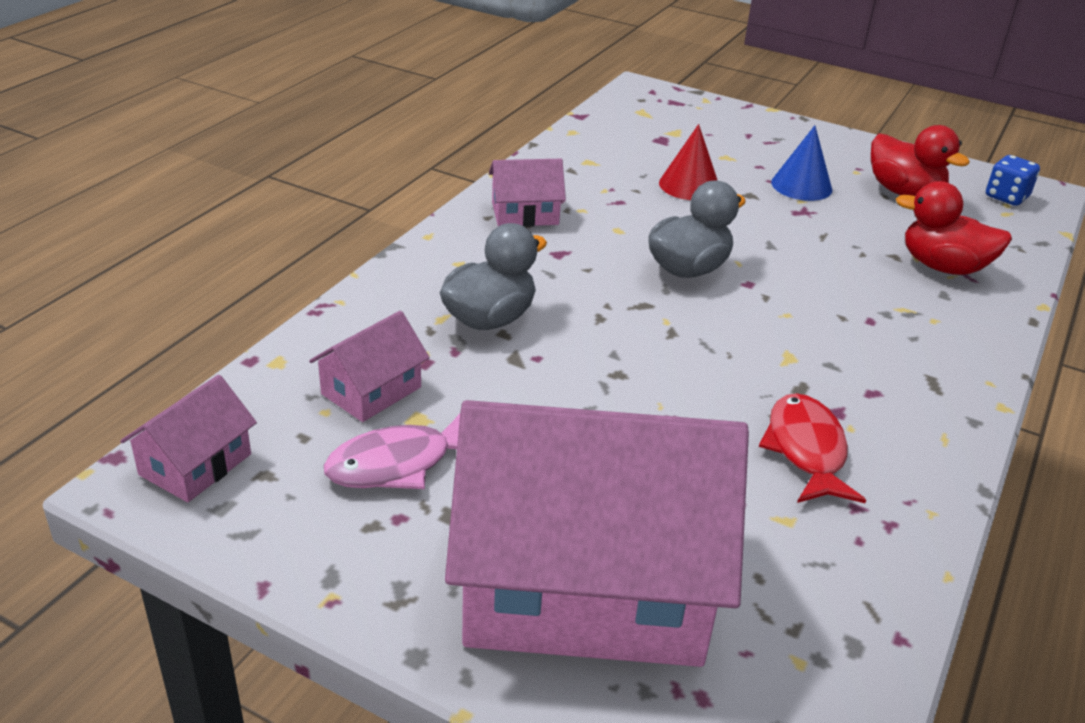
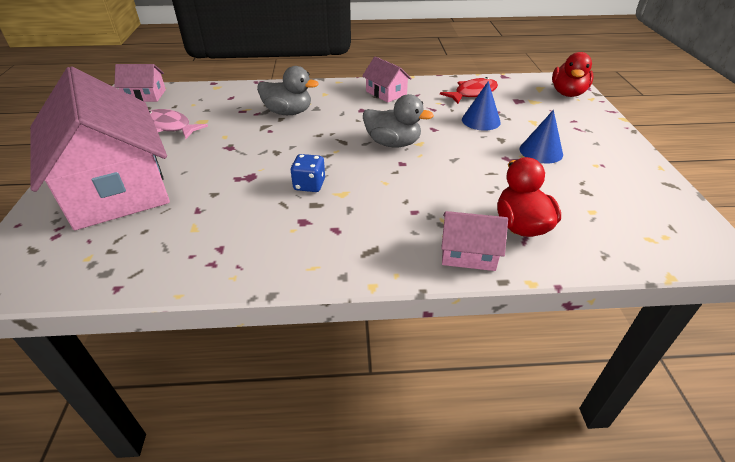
camera: 60 degrees right, 5 degrees up
pink house [309,311,430,422] -> pink house moved to [441,211,508,271]
red cone [659,124,718,200] -> blue cone [462,81,501,131]
red fish [759,393,866,503] -> red fish moved to [440,77,498,104]
red duck [871,125,970,196] -> red duck moved to [552,52,593,97]
blue dice [986,155,1040,206] -> blue dice moved to [290,154,325,192]

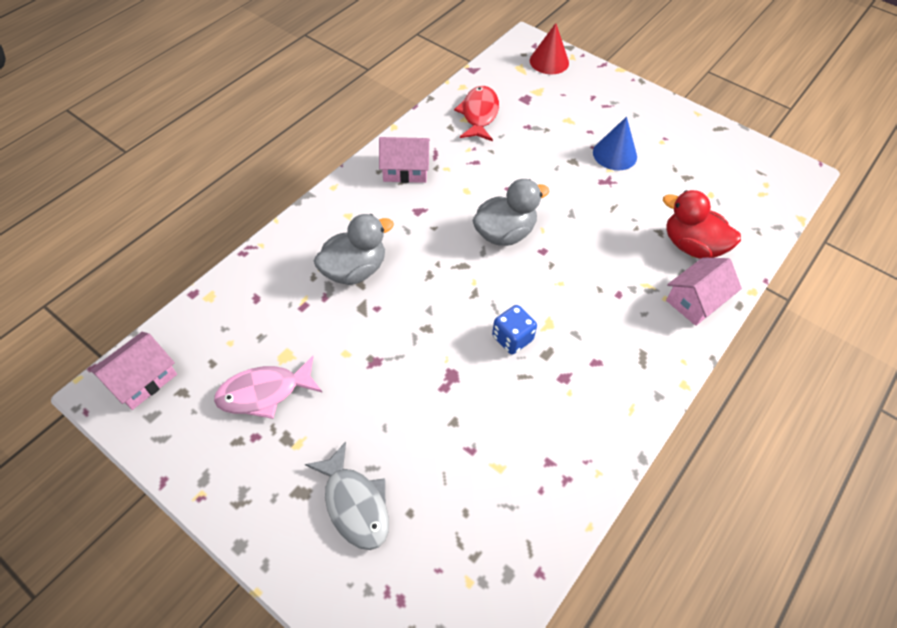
camera: 50 degrees left, 15 degrees up
pink house [30,67,170,230] -> grey fish [305,442,389,550]
blue cone [462,81,501,131] -> none
red duck [552,52,593,97] -> red cone [530,23,569,74]

